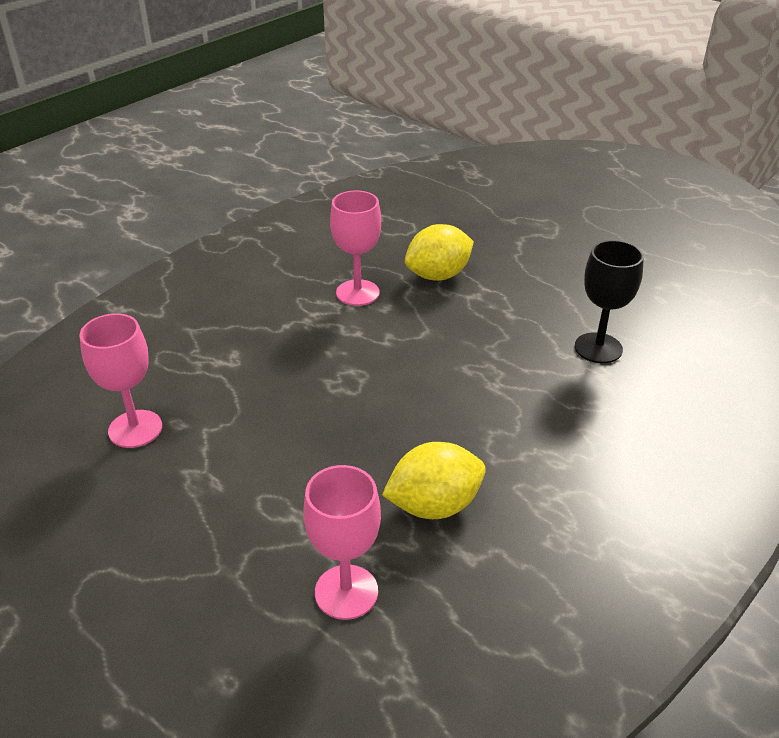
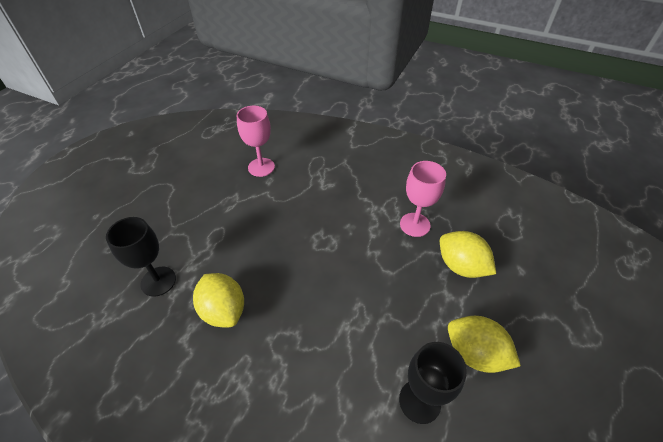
camera: 75 degrees right, 10 degrees up
pink goblet [303,465,381,620] -> black goblet [106,217,176,297]
none -> yellow lemon [448,316,521,373]

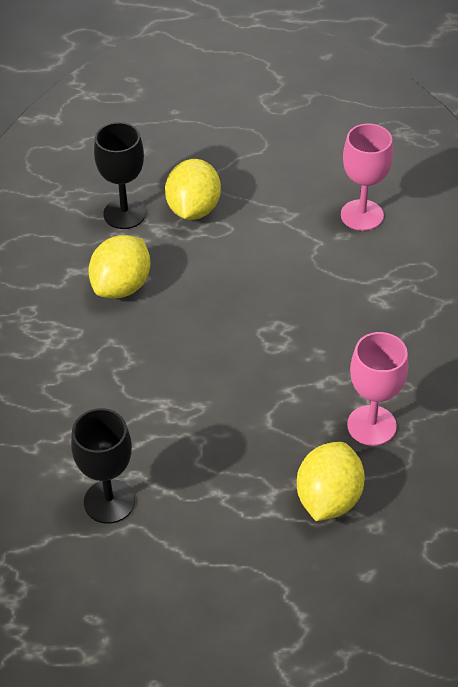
camera: 65 degrees right, 0 degrees up
yellow lemon [448,316,521,373] -> yellow lemon moved to [165,159,221,220]

